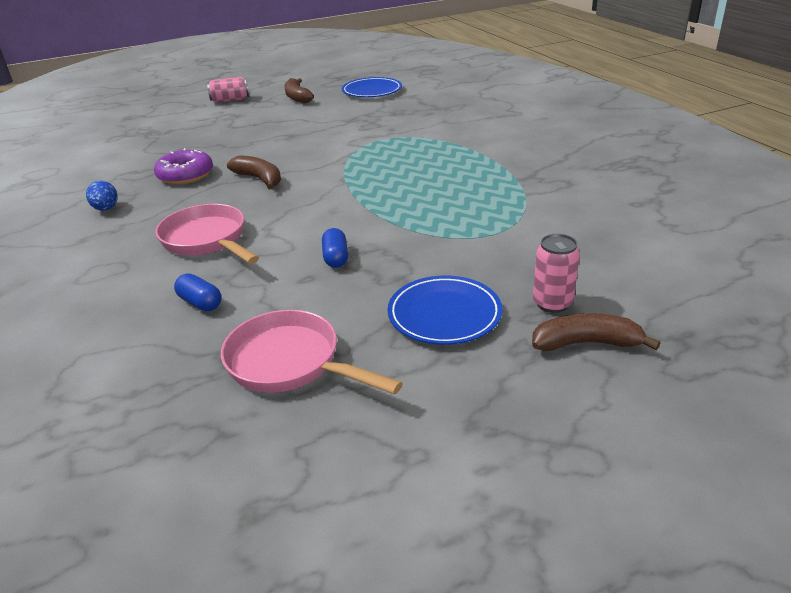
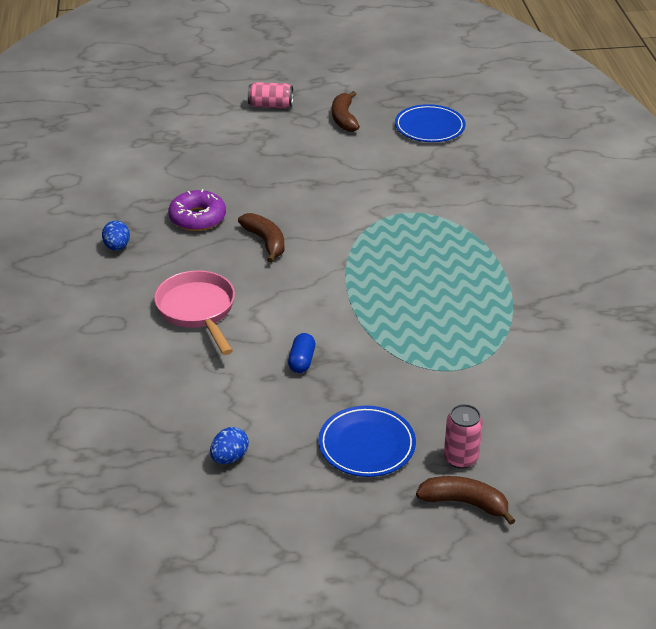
camera: 15 degrees right, 5 degrees up
blue capsule [174,273,222,311] -> none
pink pan [221,310,403,394] -> blue egg [210,427,249,464]

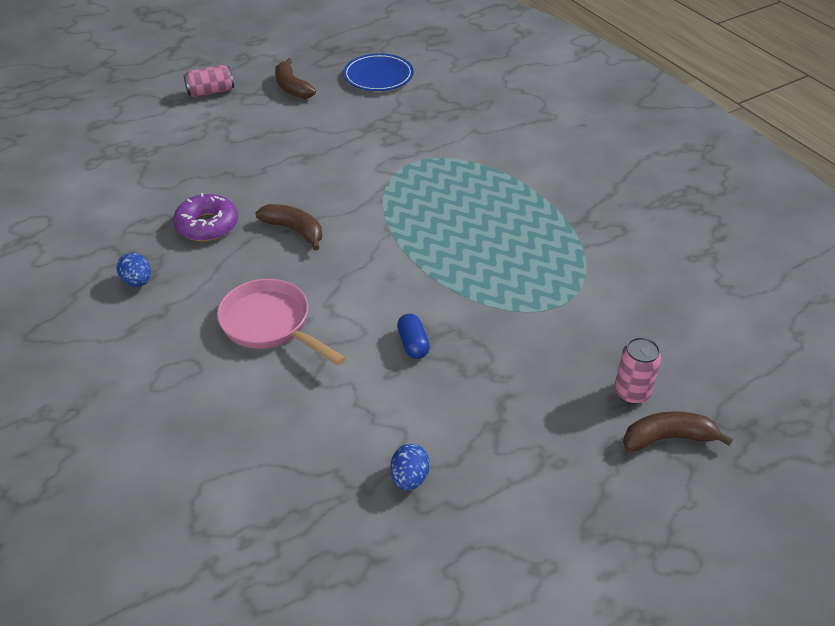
camera: 25 degrees left, 5 degrees up
blue plate [318,406,416,477] -> none

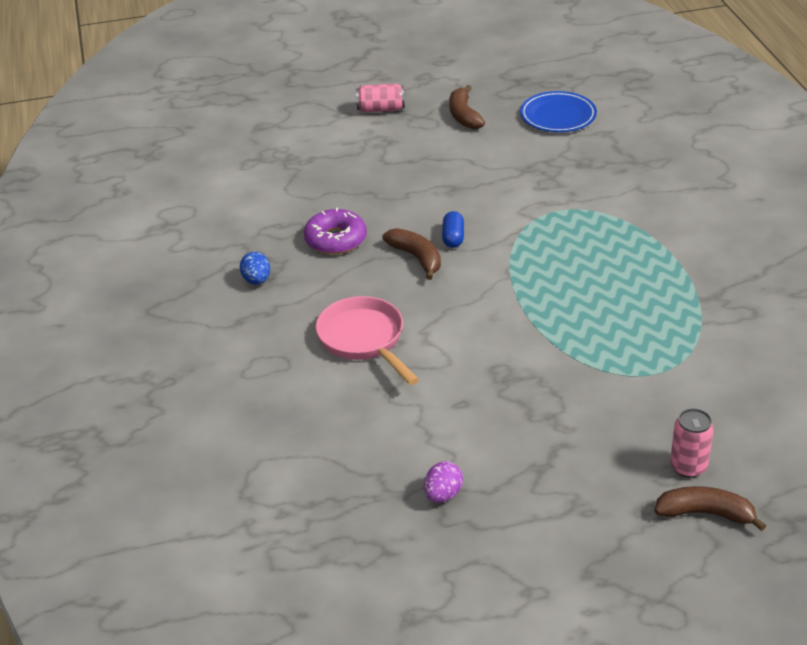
camera: 20 degrees right, 5 degrees down
blue egg [391,444,430,491] -> purple egg [424,461,463,503]
blue capsule [397,314,430,359] -> blue capsule moved to [442,211,464,248]

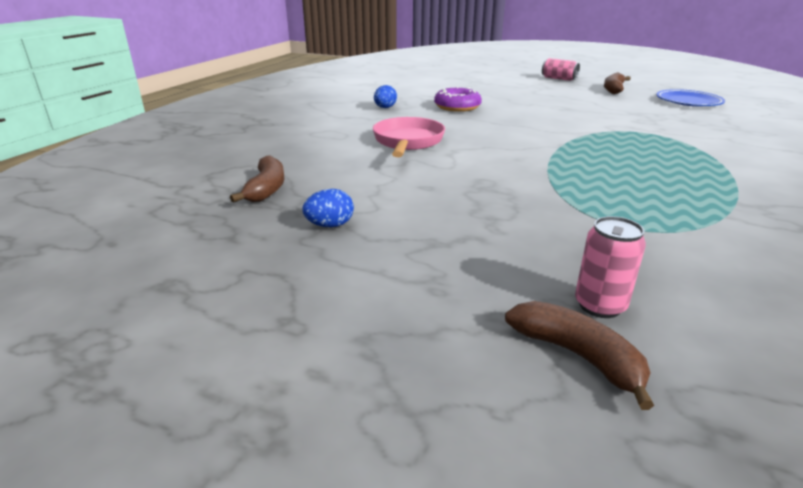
camera: 35 degrees right, 10 degrees down
brown banana [383,228,441,280] -> brown banana moved to [230,155,285,203]
purple egg [424,461,463,503] -> blue egg [302,189,354,227]
blue capsule [442,211,464,248] -> none

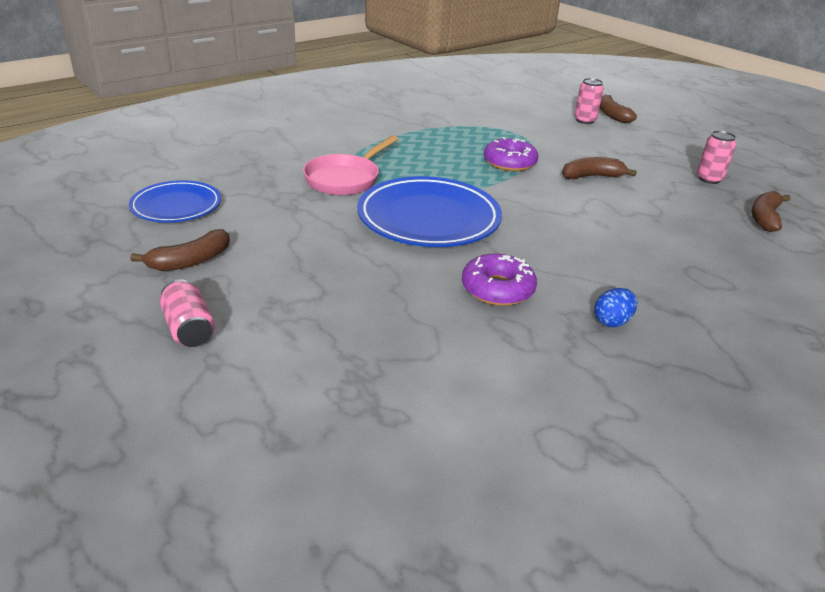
camera: 155 degrees left, 5 degrees up
blue egg [302,189,354,227] -> pink can [697,131,736,184]
pink pan [373,117,445,157] -> pink pan moved to [303,135,398,195]
none -> blue plate [357,176,502,247]
none -> purple donut [484,137,538,171]
none -> brown banana [562,157,637,179]

